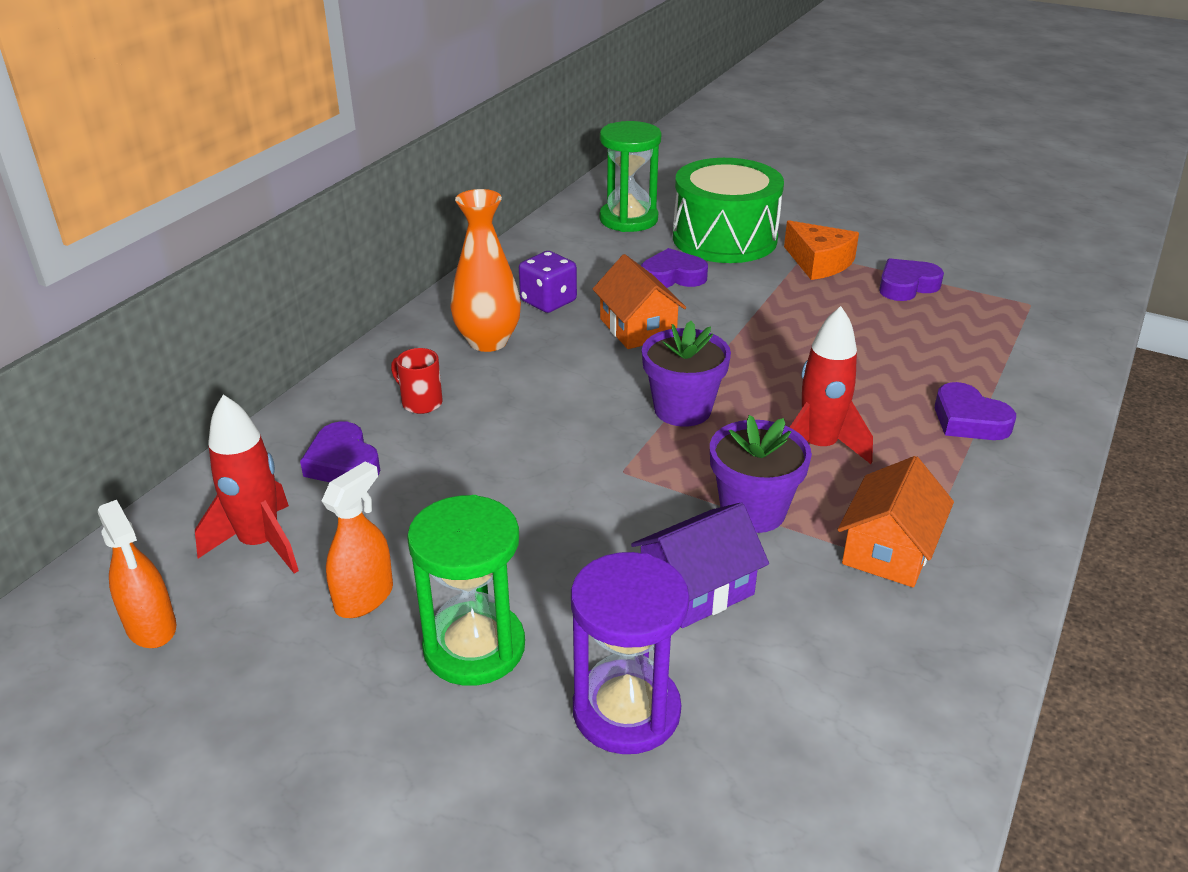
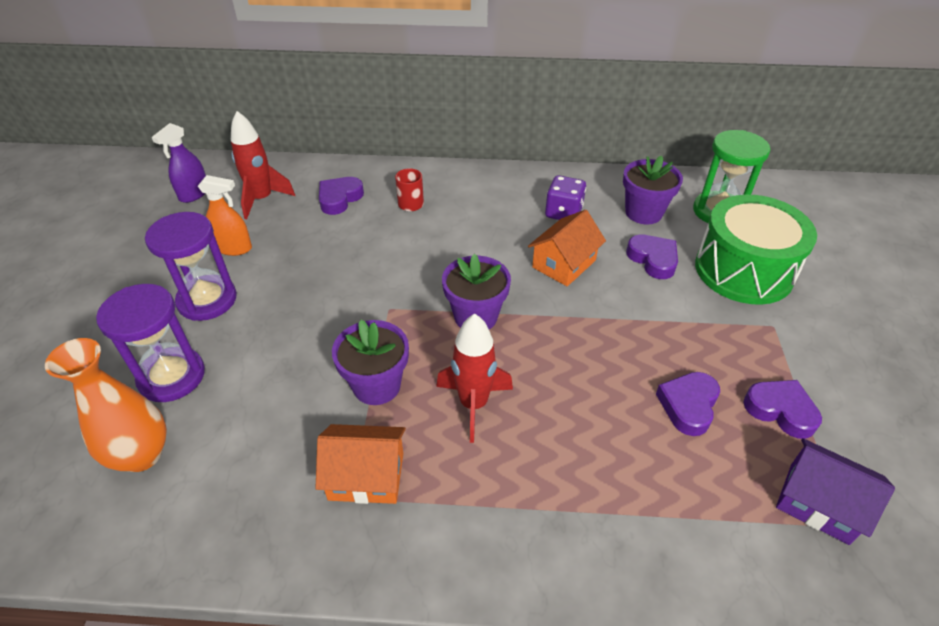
camera: 65 degrees right, 10 degrees up
orange spray bottle [98,500,176,648] -> purple spray bottle [152,123,206,203]
green hourglass [407,495,525,686] -> purple hourglass [145,212,237,321]
orange vase [450,189,521,352] -> orange vase moved to [45,338,167,472]
purple house [631,502,769,628] -> purple house moved to [776,438,895,545]
orange cheese [784,220,859,280] -> none
purple heart [935,382,1016,440] -> purple heart moved to [656,372,720,436]
none -> purple flower pot [623,156,683,224]

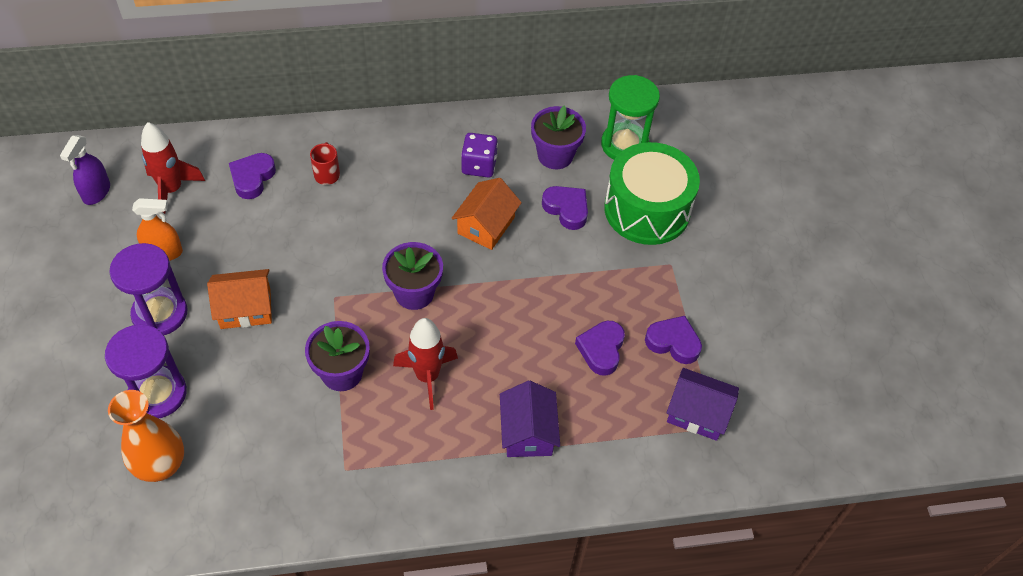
camera: 15 degrees left, 10 degrees up
orange house [315,424,406,504] -> orange house moved to [207,269,272,329]
none -> purple house [500,381,560,457]

